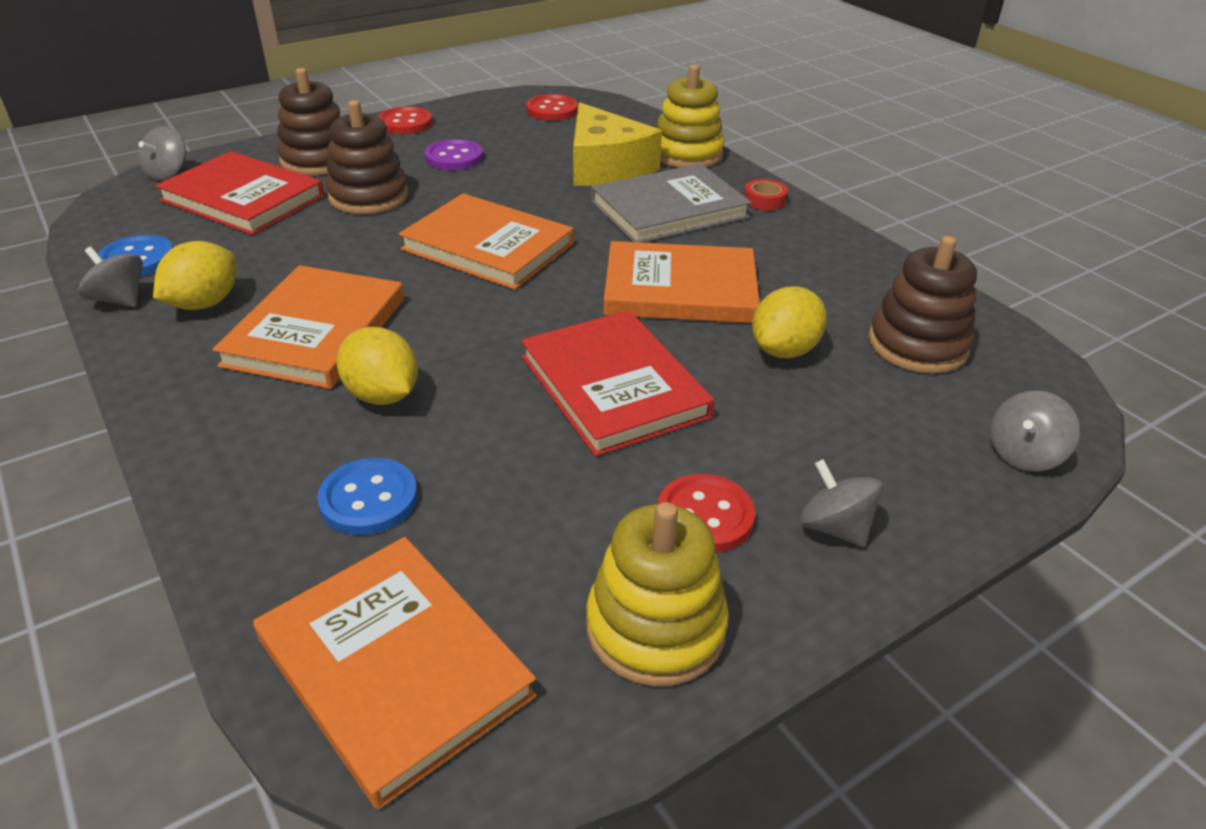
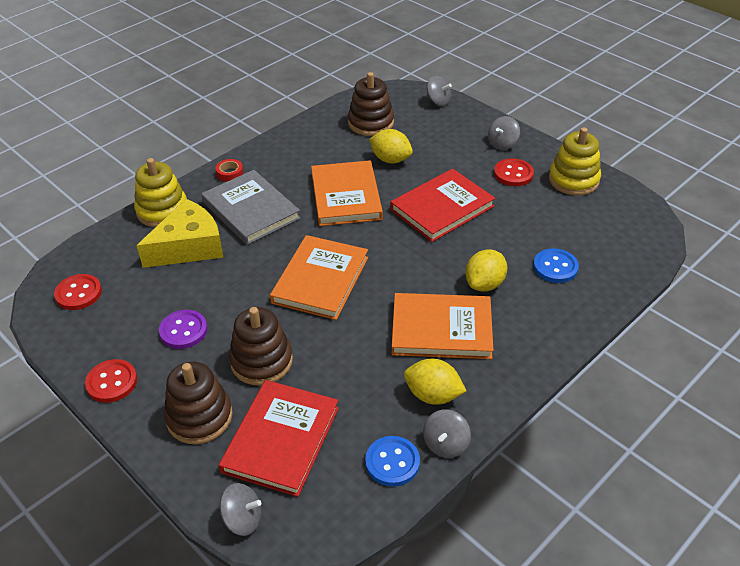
camera: 100 degrees left, 5 degrees up
orange book [253,537,537,810] -> none

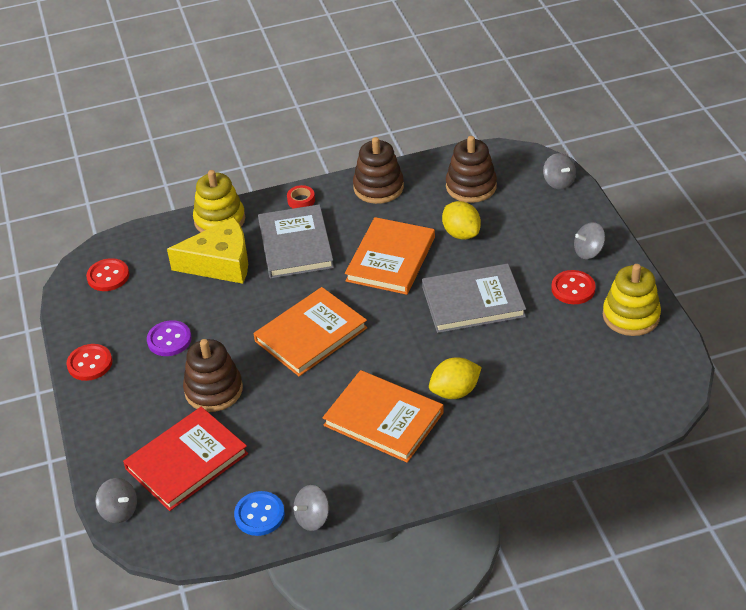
camera: 30 degrees right, 0 degrees up
brown stacking toy [164,362,233,444] -> brown stacking toy moved to [353,137,404,204]
red book [390,169,495,242] -> grey book [422,264,526,333]
yellow lemon [404,359,466,405] -> none
blue button [533,248,579,283] -> none

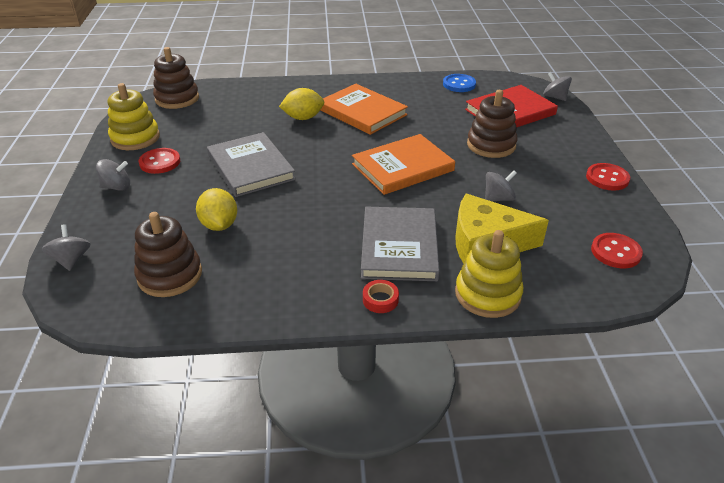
camera: 170 degrees left, 5 degrees down
purple button [147,320,192,356] -> none
grey spinning top [294,485,329,531] -> grey spinning top moved to [485,170,517,202]
orange book [345,217,435,295] -> none
brown stacking toy [353,137,404,204] -> brown stacking toy moved to [153,47,199,109]
grey book [422,264,526,333] -> grey book turned 60 degrees clockwise [207,132,296,197]

